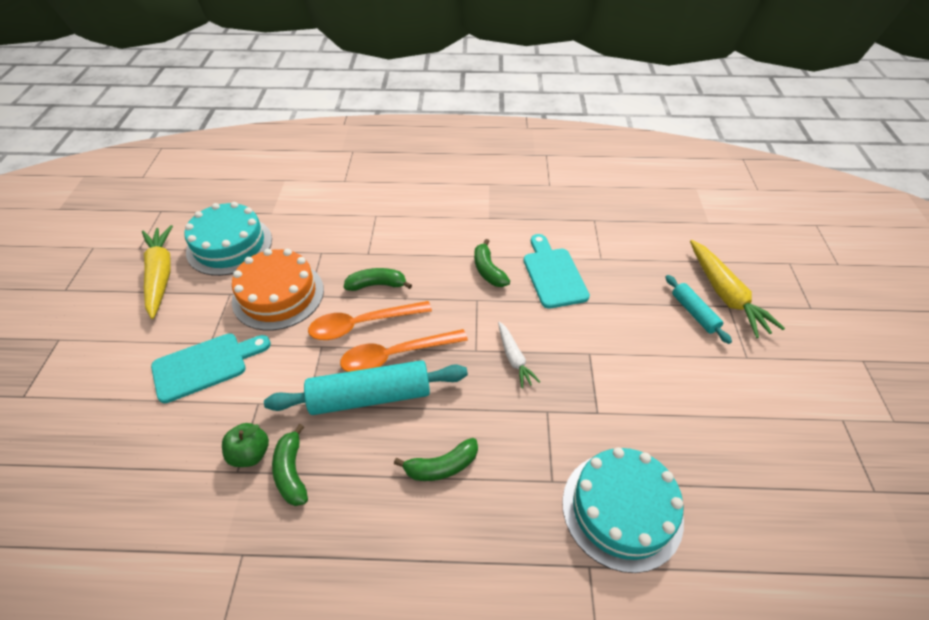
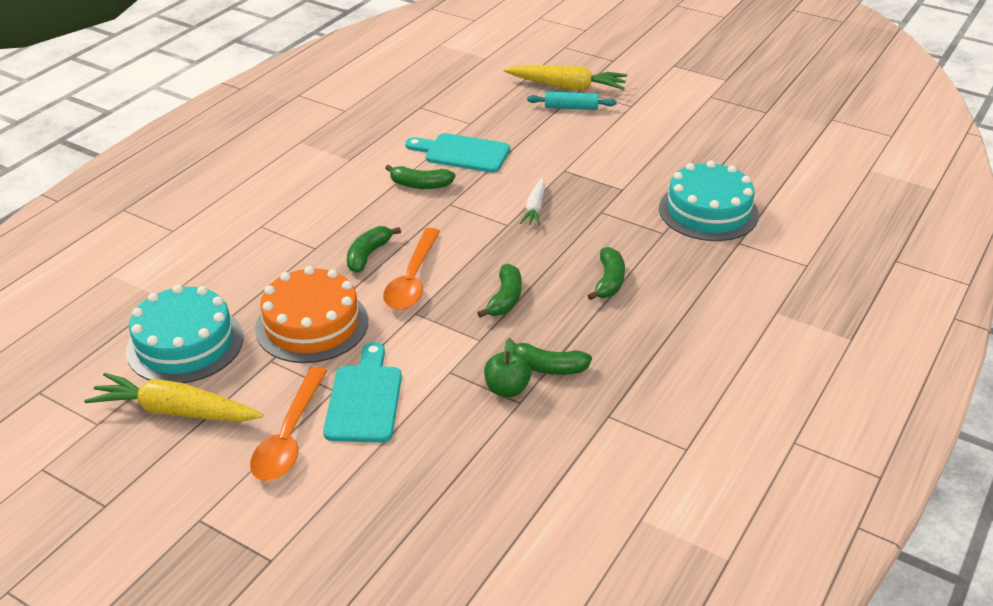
camera: 60 degrees left, 10 degrees down
turquoise rolling pin [264,360,468,415] -> green banana [477,264,522,318]
orange spoon [340,329,468,372] -> orange spoon moved to [250,367,327,481]
white carrot [498,321,540,388] -> white carrot turned 90 degrees clockwise [520,178,545,226]

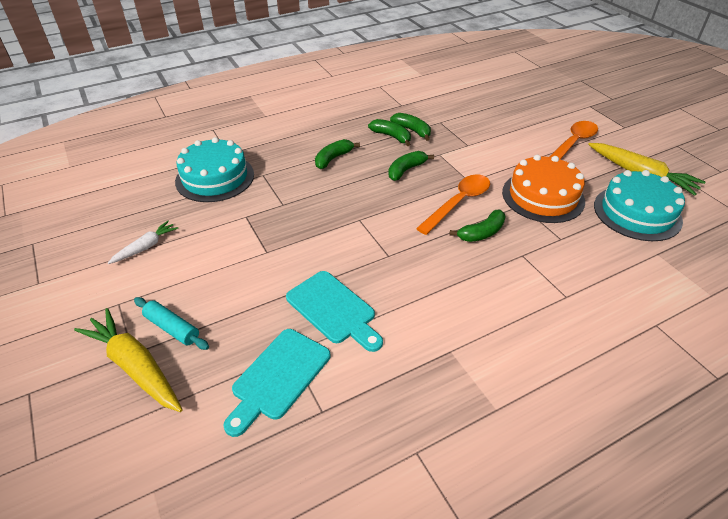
camera: 150 degrees left, 5 degrees up
turquoise cutting board [323,342,402,443] -> turquoise cutting board moved to [223,329,330,437]
green banana [385,165,455,189] -> green banana moved to [368,119,411,146]
green apple [484,339,531,397] -> none
white carrot [520,178,545,226] -> white carrot moved to [108,221,178,264]

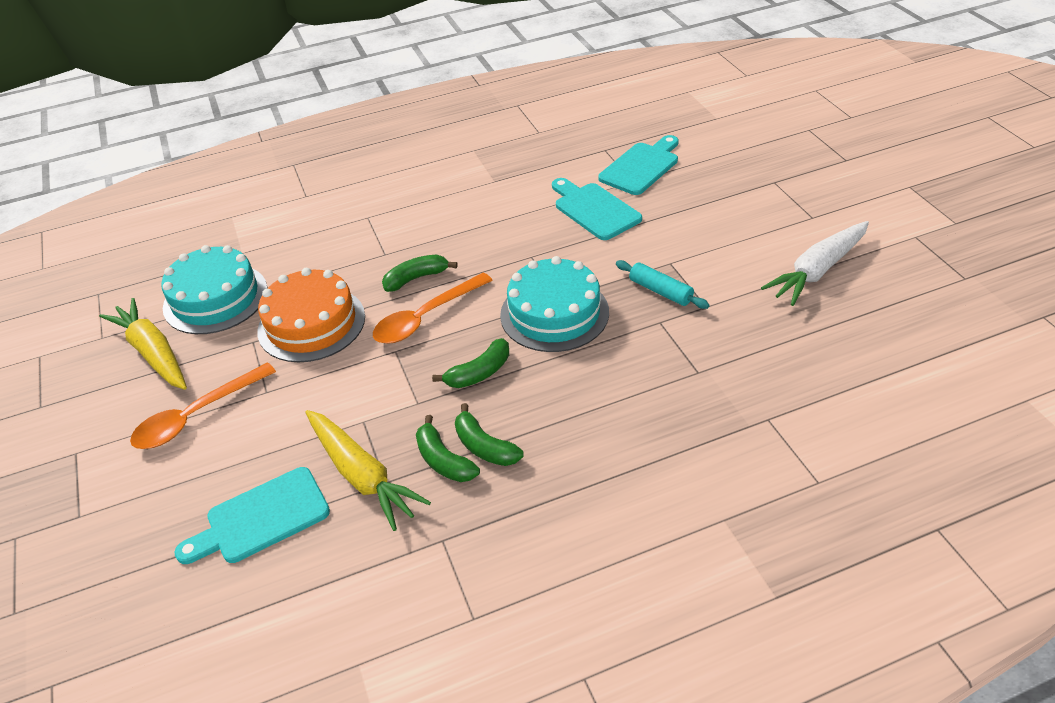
camera: 170 degrees left, 0 degrees up
yellow carrot [74,308,183,412] -> yellow carrot moved to [305,410,431,531]
white carrot [108,221,178,264] -> white carrot [761,221,869,306], size x1.75
turquoise rolling pin [134,297,209,350] -> turquoise rolling pin moved to [616,260,710,309]
turquoise cake [175,137,254,202] -> turquoise cake moved to [500,256,609,352]
green banana [315,139,360,169] -> none
none -> turquoise cutting board [174,467,330,564]

